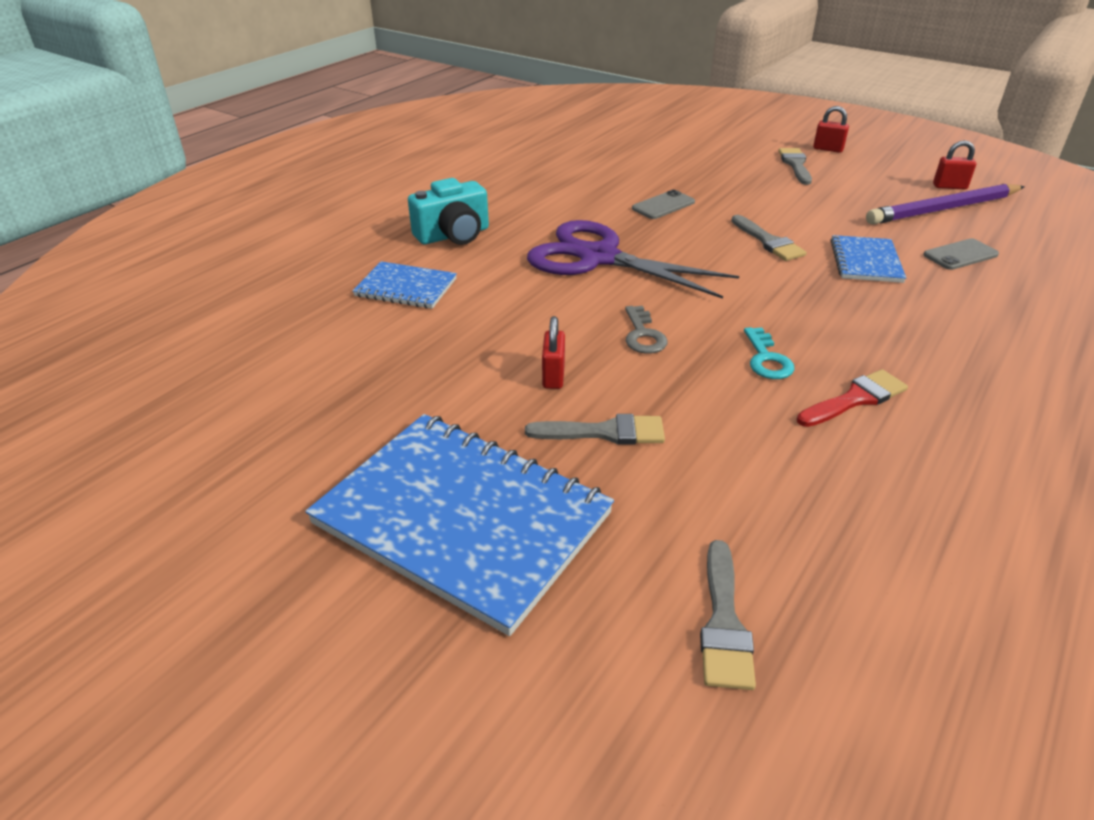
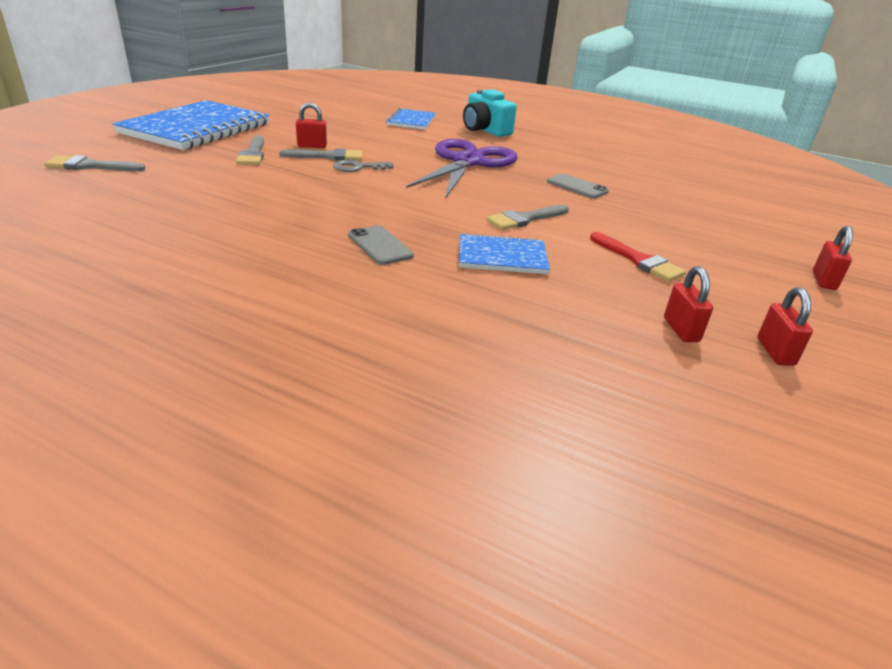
camera: 80 degrees right, 5 degrees down
turquoise key [744,327,795,379] -> none
grey brush [779,148,812,185] -> grey brush moved to [279,148,362,161]
red brush [797,369,908,427] -> red brush moved to [590,232,686,282]
purple pencil [866,184,1025,225] -> red padlock [664,266,713,342]
grey phone [923,238,999,270] -> grey phone moved to [348,225,414,265]

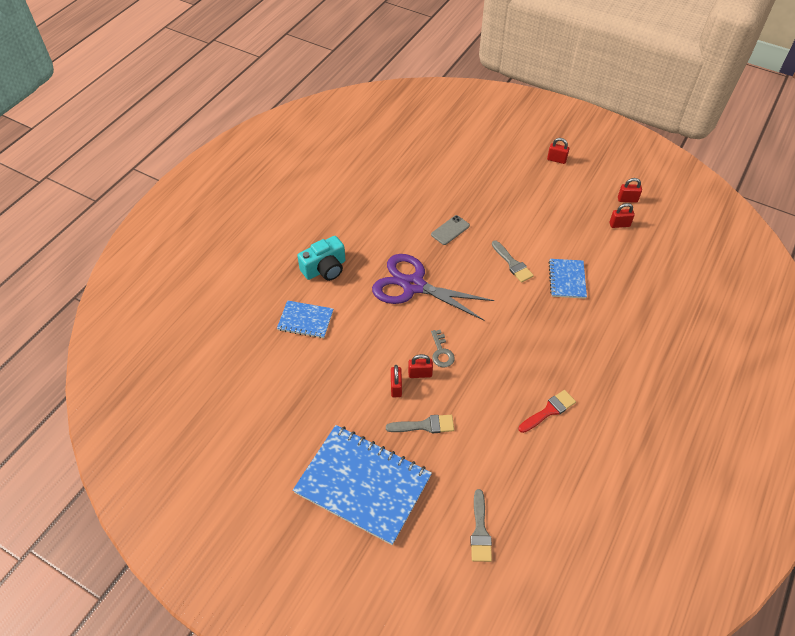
camera: 85 degrees left, 20 degrees up
grey brush [279,148,362,161] -> red padlock [408,354,433,378]
grey phone [348,225,414,265] -> none
red brush [590,232,686,282] -> red brush moved to [519,390,576,433]

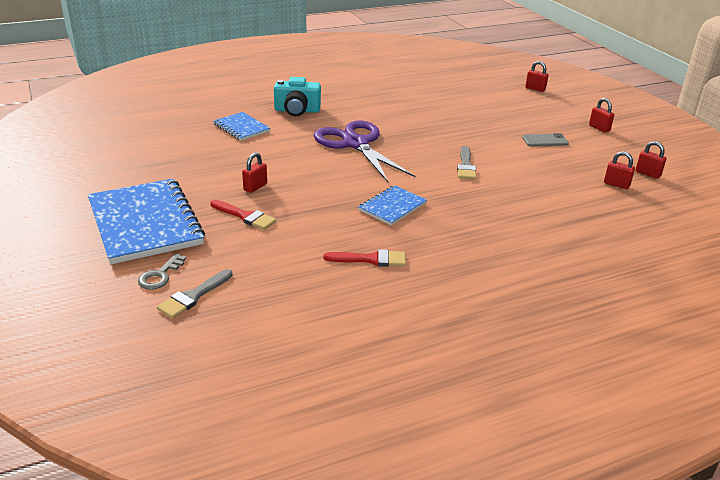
camera: 35 degrees right, 20 degrees down
grey brush [386,415,454,433] -> red brush [210,200,276,230]
red padlock [408,354,433,378] -> red padlock moved to [525,61,549,92]
grey phone [431,215,470,245] -> grey phone moved to [522,133,569,147]
grey key [431,330,455,368] -> grey key moved to [138,253,186,290]
blue notebook [549,259,587,299] -> blue notebook moved to [358,185,427,225]

